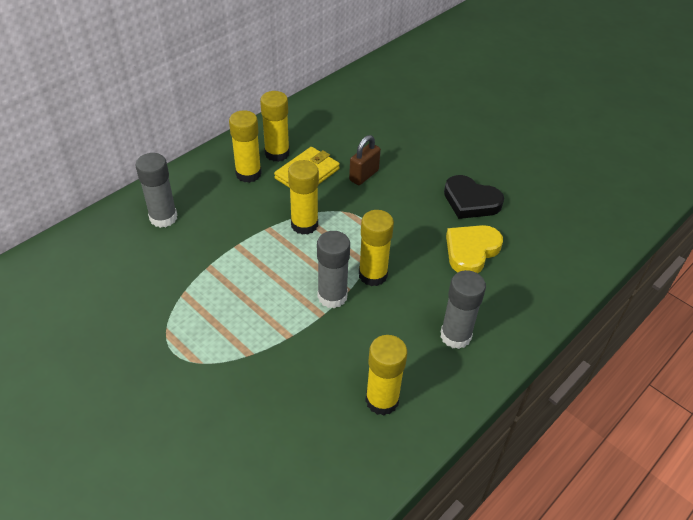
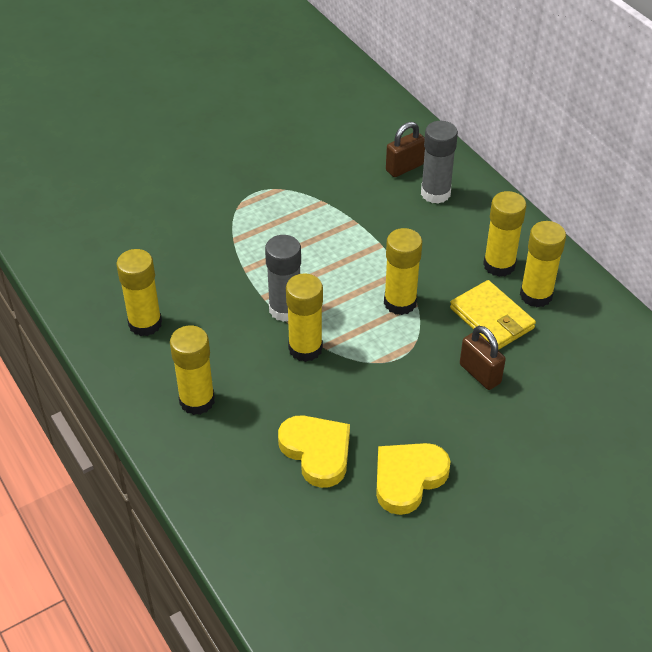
camera: 105 degrees right, 0 degrees up
grey glue stick [440,270,486,349] -> yellow glue stick [170,325,215,415]
black heart [444,175,504,219] -> yellow heart [376,443,451,515]
none -> brown padlock [386,122,425,177]

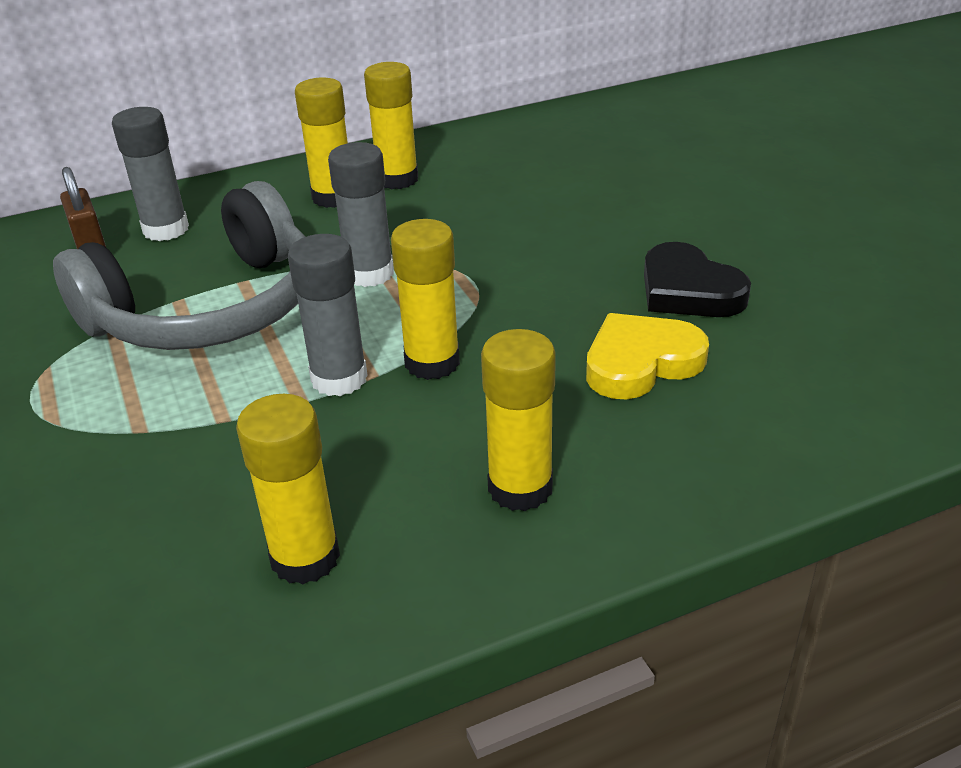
camera: 80 degrees left, 10 degrees down
yellow heart [376,443,451,515] -> black heart [644,242,751,317]
yellow glue stick [384,228,422,315] -> grey glue stick [328,142,394,287]
yellow wallet [450,280,536,350] -> none
brown padlock [460,326,506,390] -> none
none -> grey headphones [53,181,306,350]

